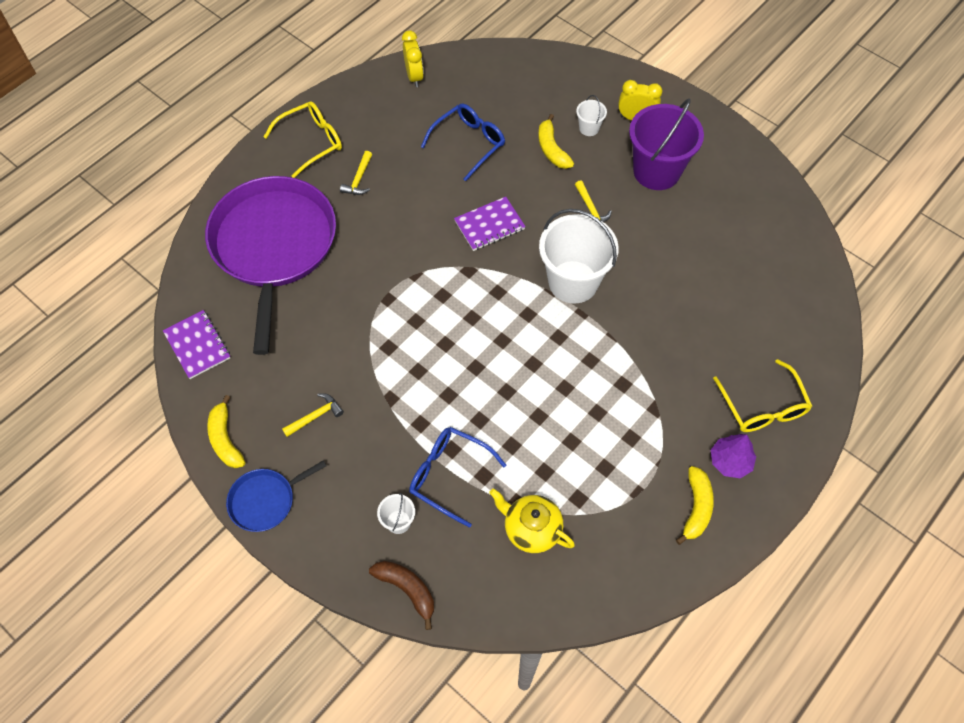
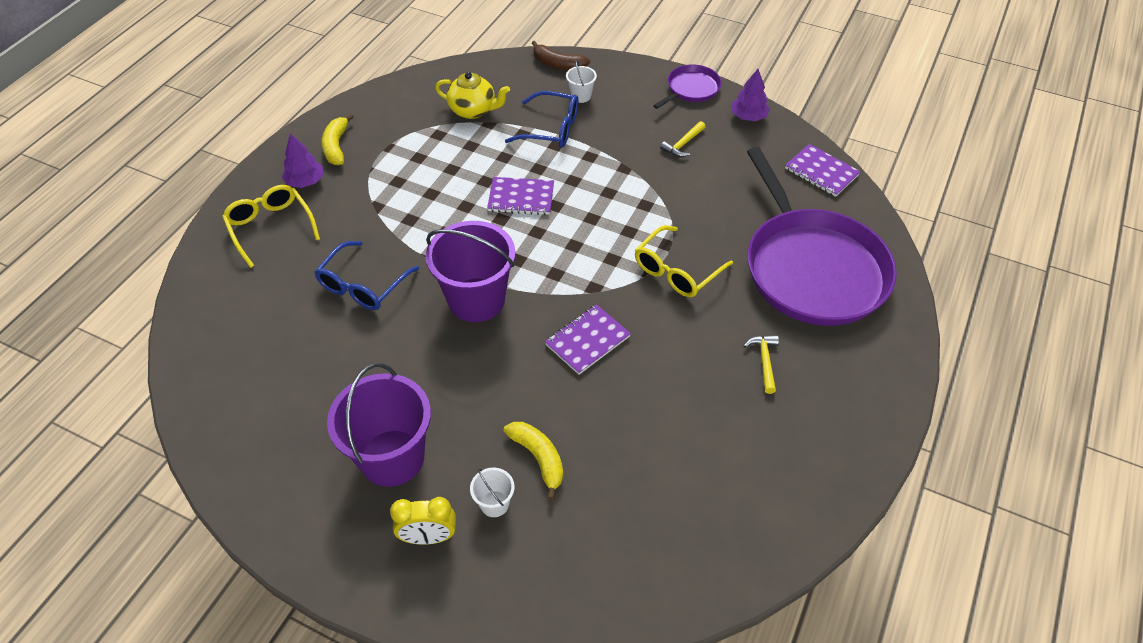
camera: 165 degrees right, 10 degrees down
yellow banana [207,395,246,468] -> purple tree [731,69,770,121]
blue pan [226,460,327,532] -> purple pan [653,64,722,109]
yellow glasses [264,101,342,178] -> yellow glasses moved to [635,225,733,297]
yellow clock [402,30,424,87] -> none
blue glasses [421,103,505,181] -> blue glasses moved to [314,241,419,310]
white bucket [539,209,619,304] -> purple bucket [426,221,516,322]
yellow hammer [575,180,612,222] -> none
none -> purple notebook [487,177,554,215]

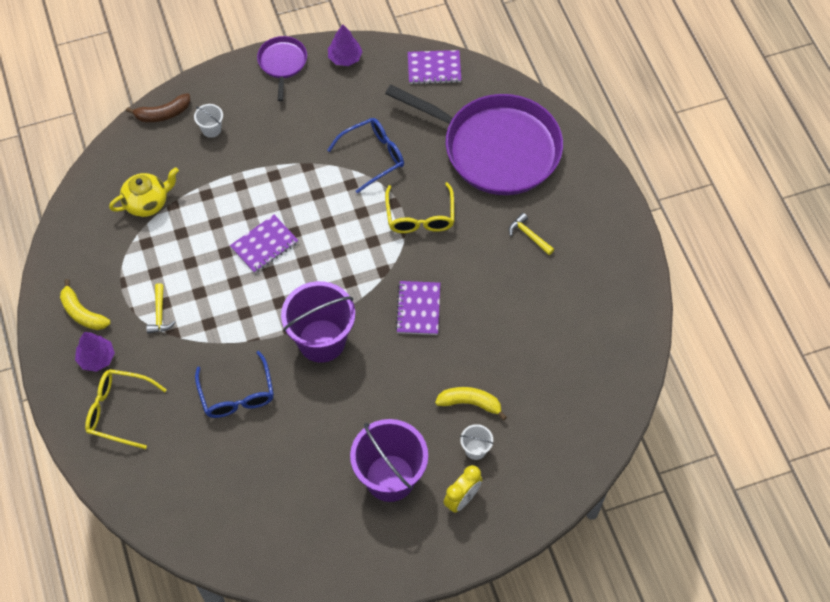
camera: 45 degrees left, 10 degrees up
blue glasses [505,91,578,147] -> blue glasses moved to [328,118,404,194]
yellow hammer [660,121,706,157] -> yellow hammer moved to [146,283,176,333]

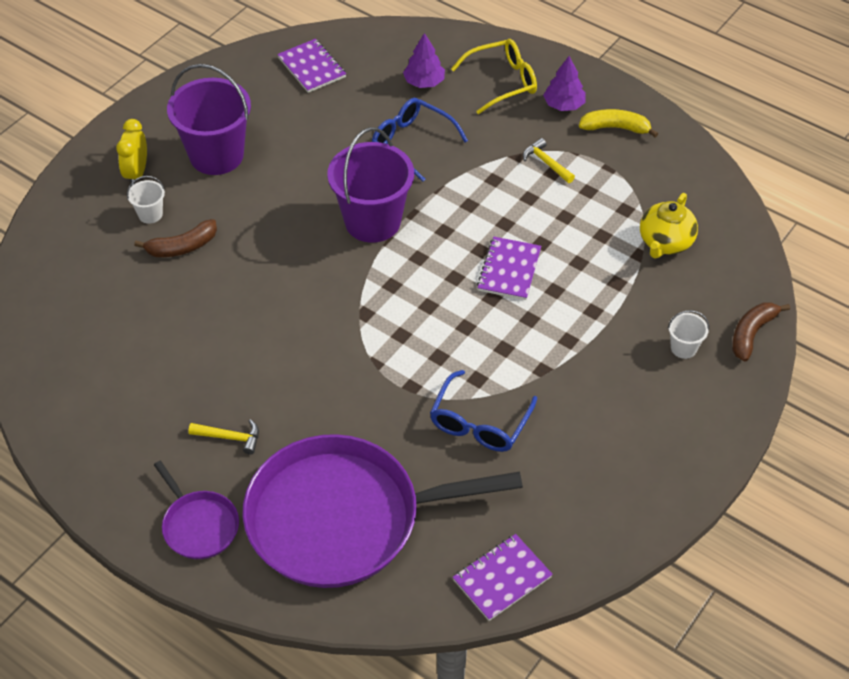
camera: 145 degrees right, 10 degrees down
purple pan [257,36,307,101] -> purple pan moved to [154,461,239,559]
purple tree [328,24,363,66] -> purple tree moved to [403,33,445,88]
yellow glasses [385,182,455,233] -> none
purple notebook [396,281,440,335] -> purple notebook moved to [277,39,346,93]
yellow banana [435,387,507,420] -> brown banana [134,219,217,257]

